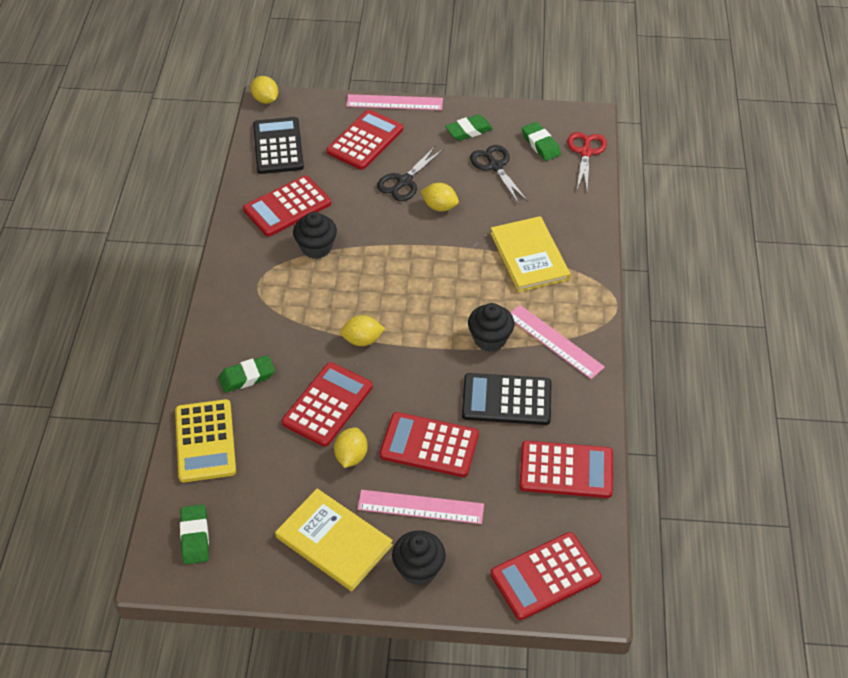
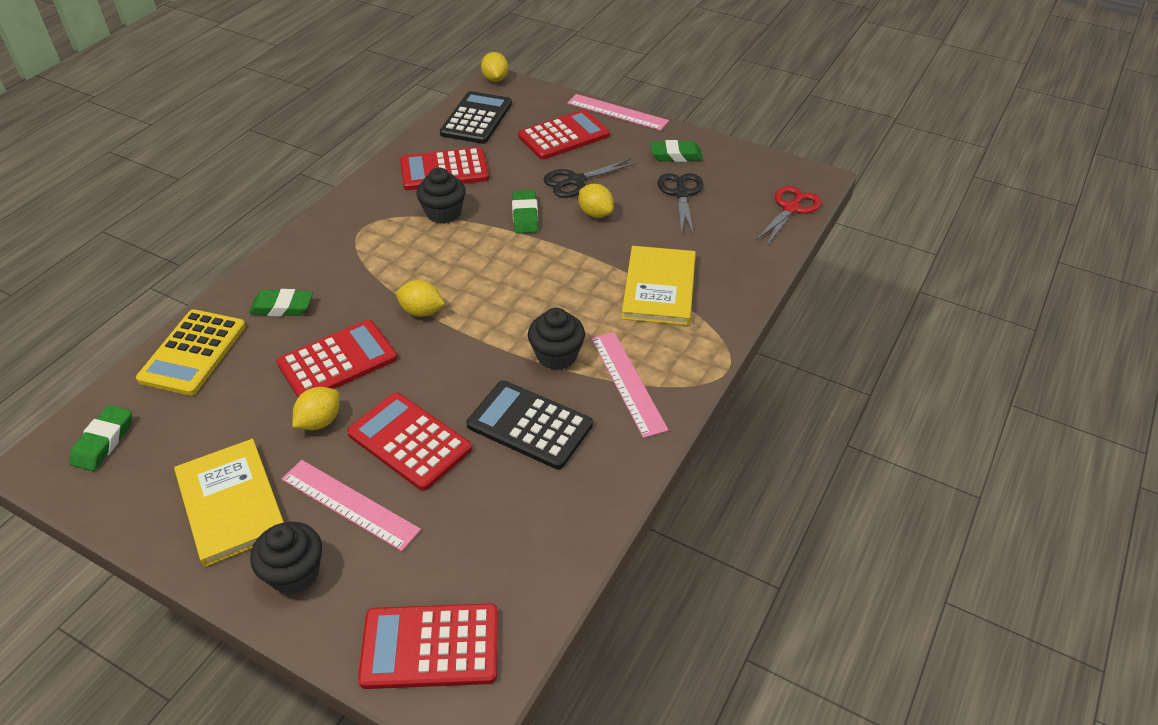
camera: 25 degrees right, 5 degrees down
red calculator [519,441,613,498] -> none
green eraser [522,122,561,161] -> green eraser moved to [512,190,538,234]

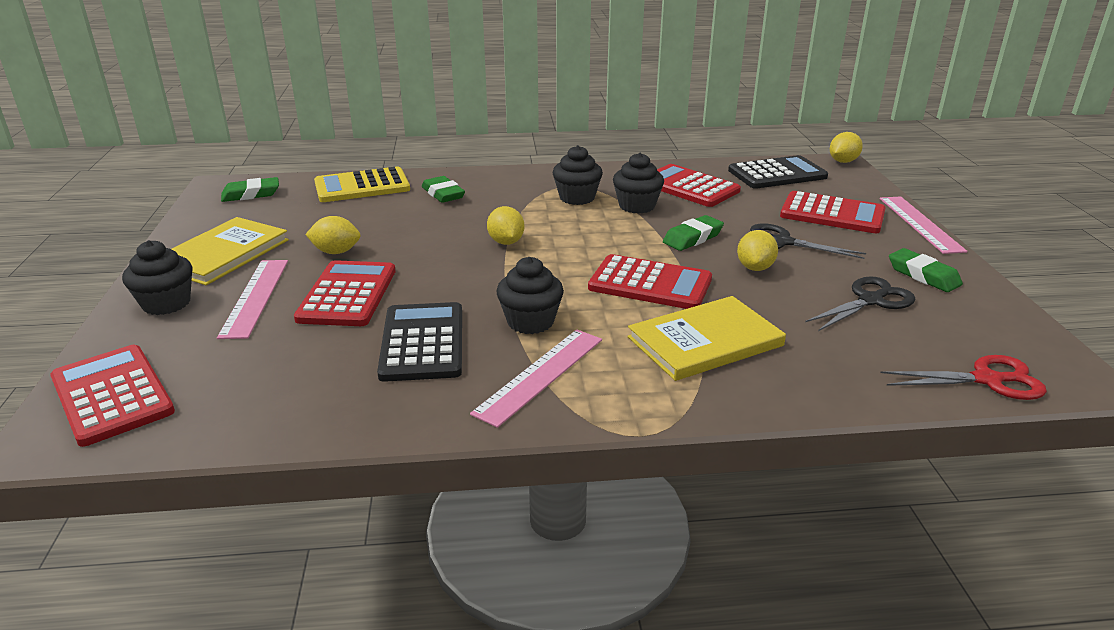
camera: 55 degrees right, 15 degrees down
red calculator [277,320,397,397] -> red calculator moved to [588,254,712,309]
none -> black cupcake [552,145,603,205]

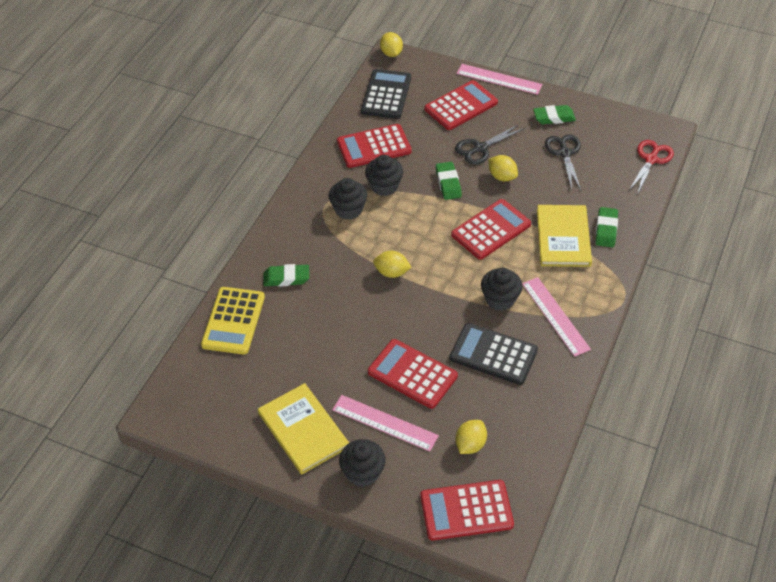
camera: 60 degrees left, 20 degrees up
green eraser [221,177,279,202] -> green eraser moved to [595,207,618,248]
yellow lemon [305,216,360,254] -> yellow lemon moved to [455,420,487,454]

